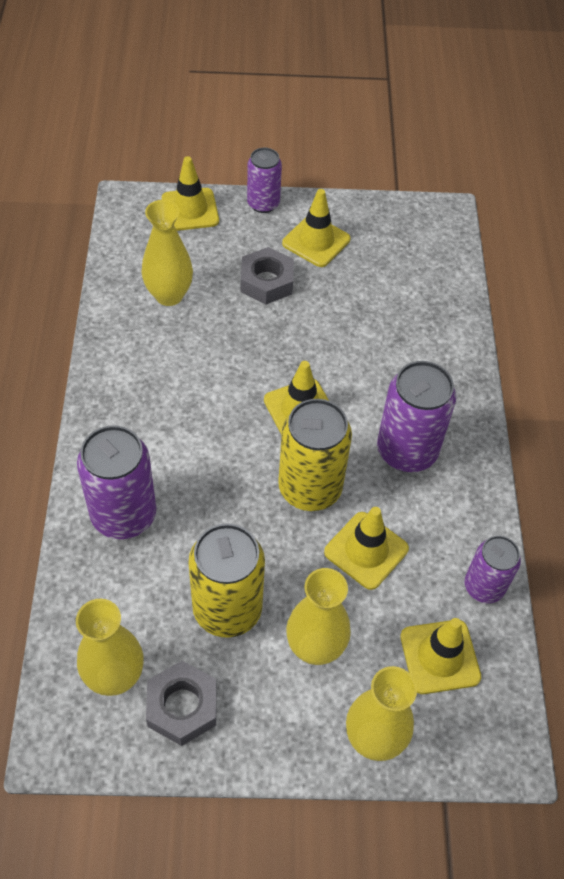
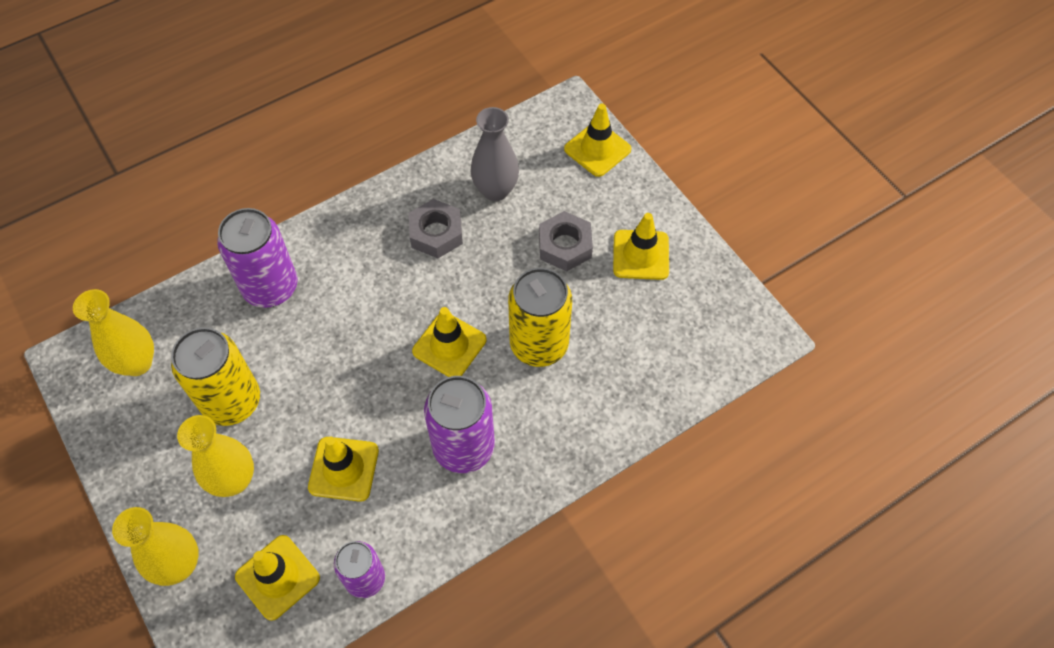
camera: 60 degrees right, 5 degrees up
yellow vase [141,200,193,306] -> grey vase [470,107,519,201]
grey nut [146,661,216,746] -> grey nut moved to [409,199,463,258]
purple can [247,148,282,213] -> none
yellow can [278,399,352,511] -> yellow can moved to [508,268,572,367]

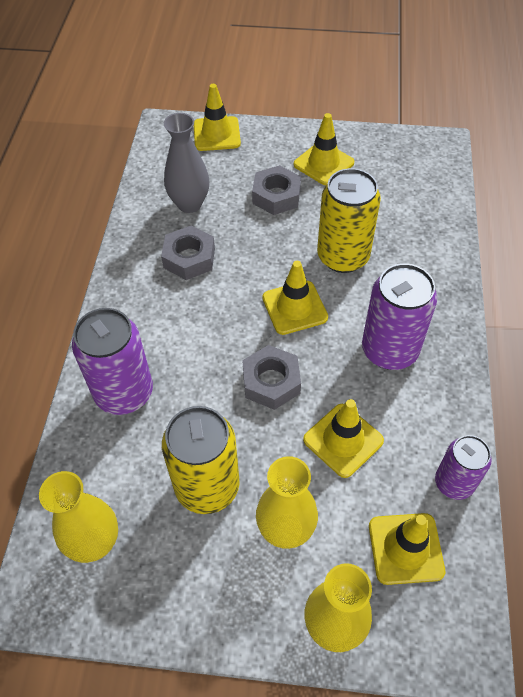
camera: 50 degrees left, 5 degrees down
none -> grey nut [242,345,301,410]

